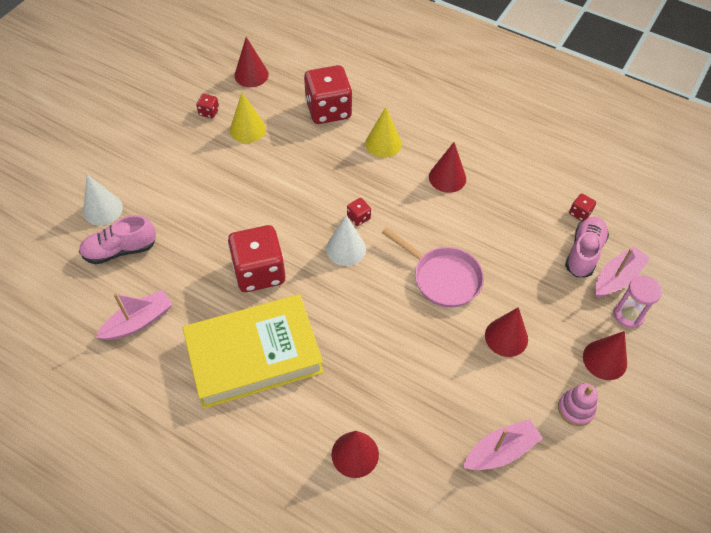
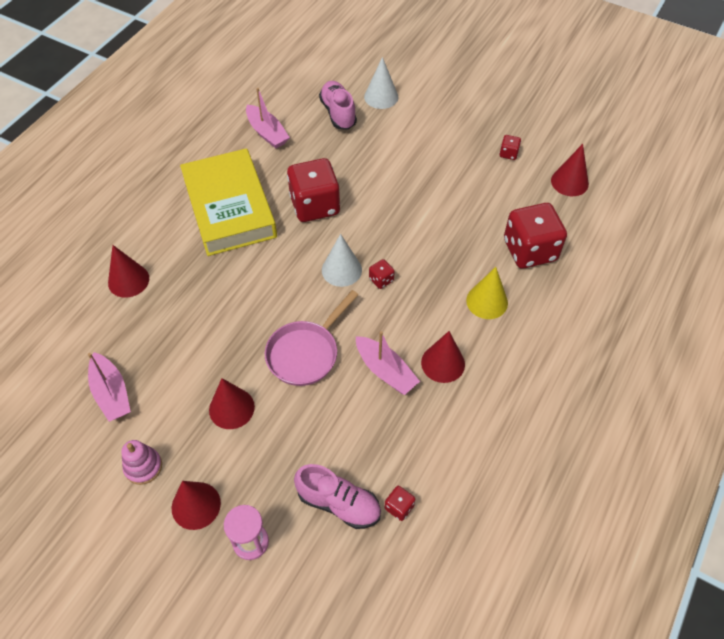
camera: 90 degrees right, 0 degrees up
yellow cone [230,93,266,143] -> none
pink boat [595,246,650,297] -> pink boat moved to [356,331,420,395]

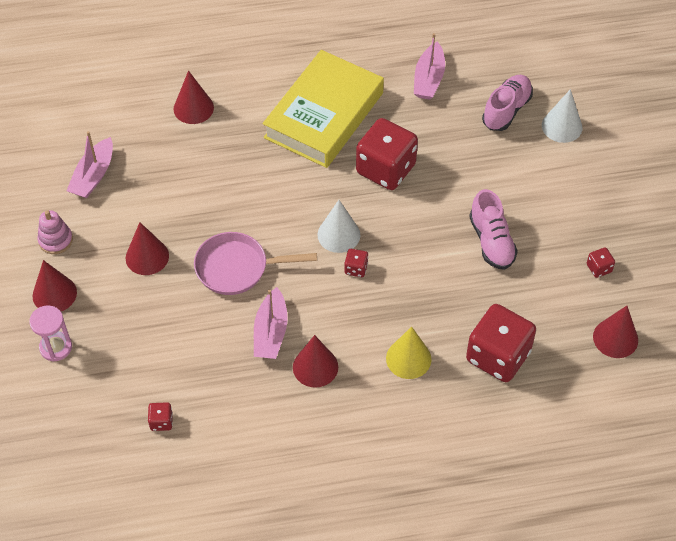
camera: 50 degrees right, 0 degrees up
pink shoe [294,464,381,529] -> pink shoe moved to [469,189,518,270]

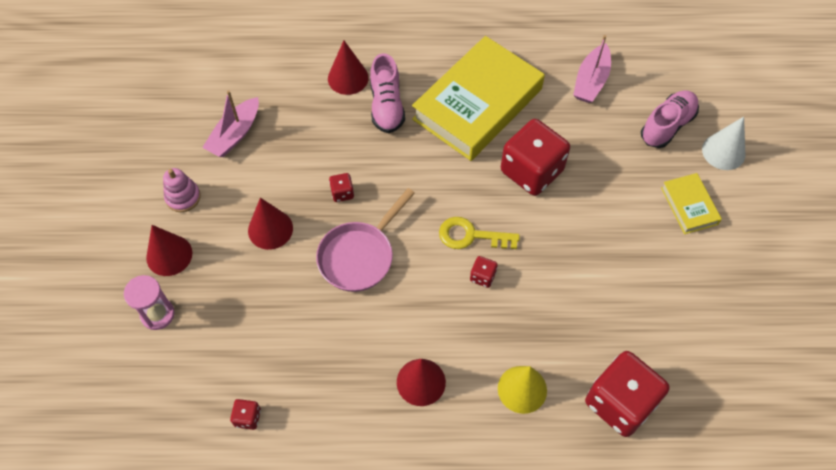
camera: 10 degrees right, 5 degrees up
pink pan [194,232,317,295] -> pink pan turned 60 degrees counterclockwise [316,188,415,292]
pink boat [254,287,288,359] -> none
white cone [318,200,360,253] -> yellow key [439,217,520,249]
pink shoe [469,189,518,270] -> pink shoe moved to [370,53,405,133]
red dice [587,247,615,278] -> red dice moved to [329,173,354,202]
red cone [593,306,638,358] -> none
none -> yellow book [661,173,722,234]

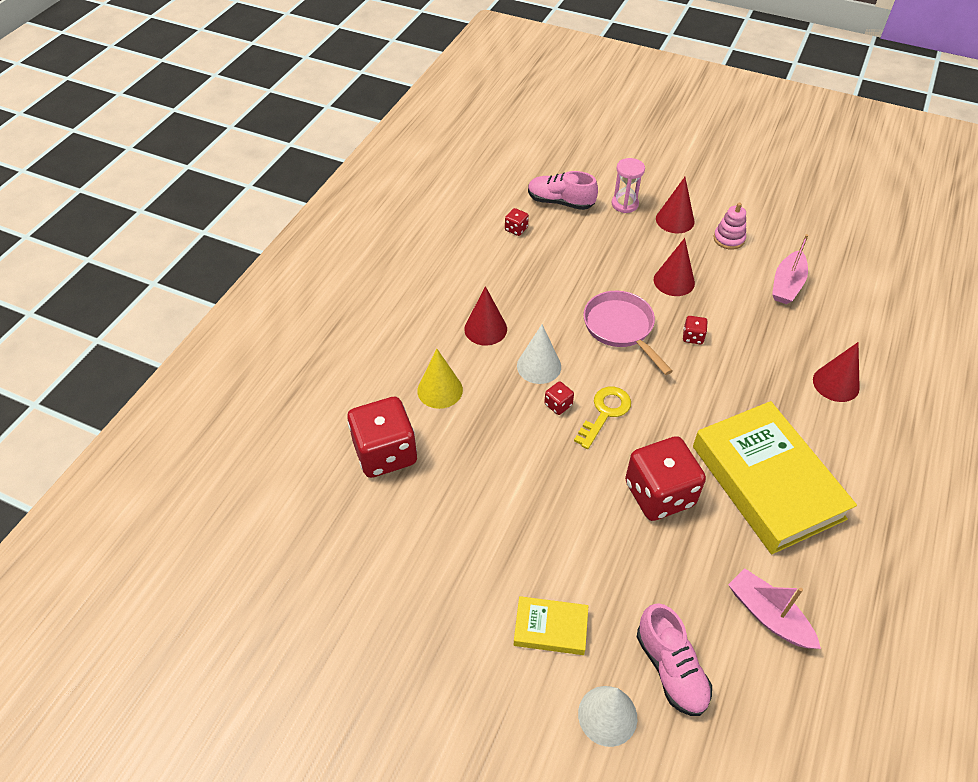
camera: 115 degrees right, 10 degrees down
pink boat [202,90,259,157] -> pink boat turned 120 degrees counterclockwise [772,234,808,304]
pink shoe [370,53,405,133] -> pink shoe moved to [528,171,598,210]
none -> white cone [517,324,561,384]

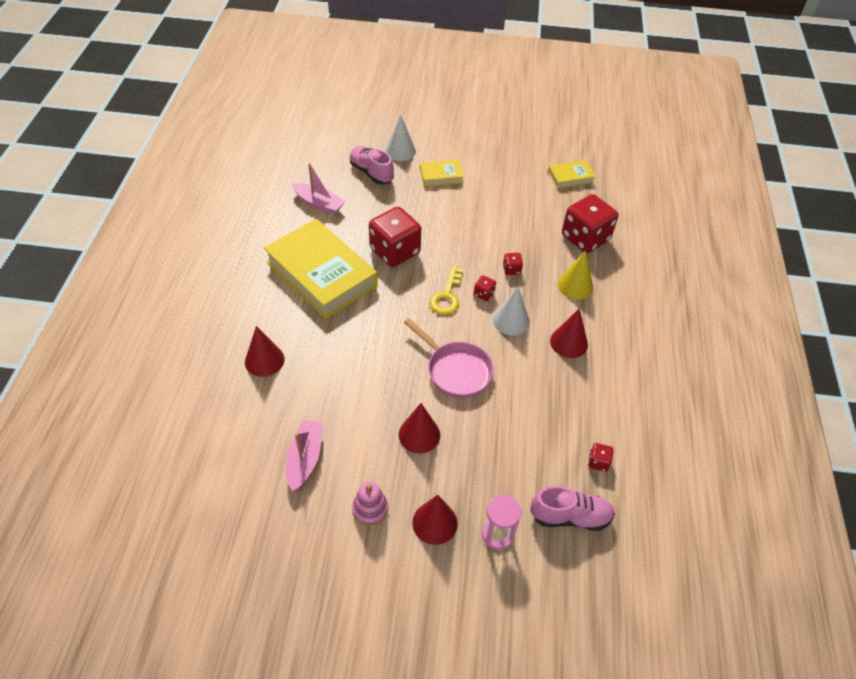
camera: 160 degrees right, 0 degrees up
red dice [683,316,708,344] -> red dice moved to [503,253,523,275]
none -> yellow book [548,160,596,189]

